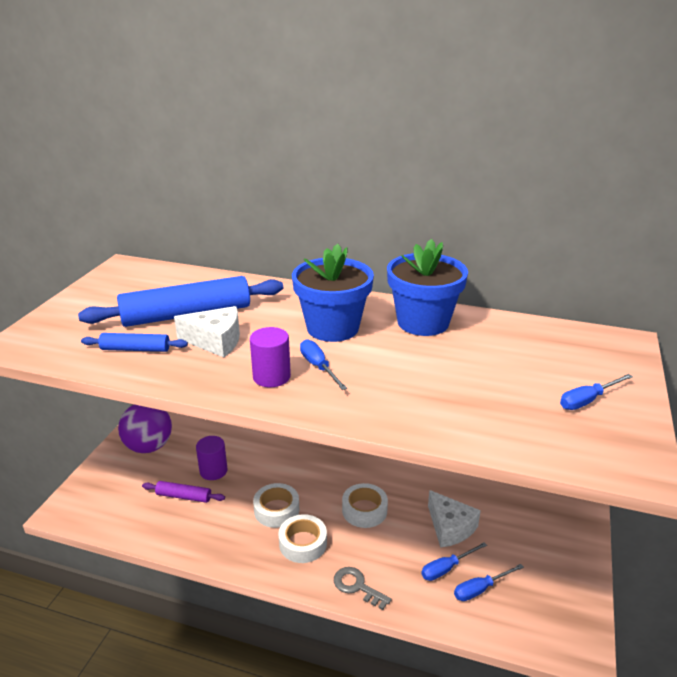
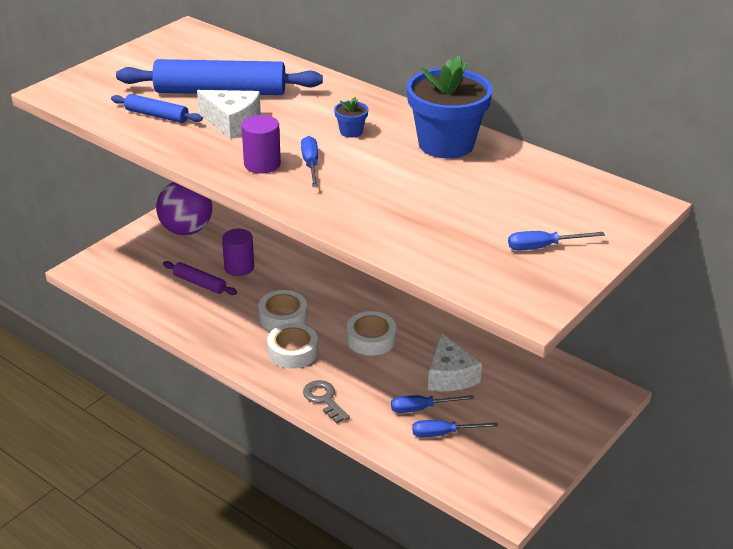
camera: 20 degrees right, 5 degrees up
blue flower pot [292,244,374,342] -> blue flower pot [334,97,368,138], size x0.41

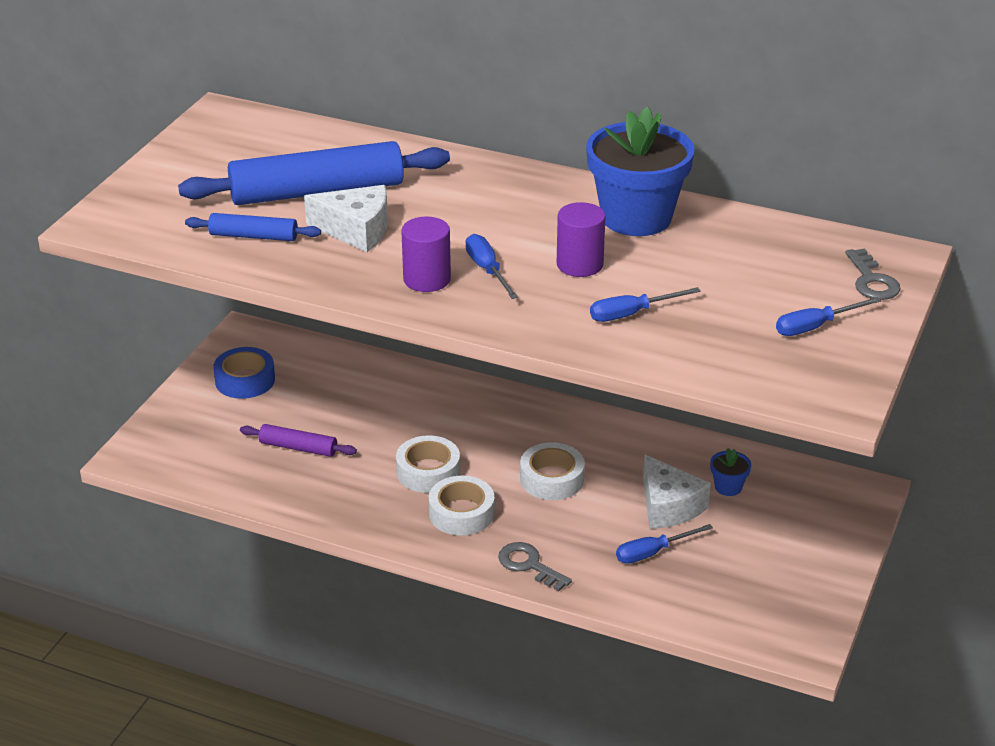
camera: 15 degrees left, 0 degrees up
purple ball [156,182,212,235] -> blue tape [213,347,275,399]
purple cylinder [222,229,254,276] -> purple cylinder moved to [557,202,606,277]
blue flower pot [334,97,368,138] -> blue flower pot moved to [710,448,751,496]
blue screwdriver [412,420,498,437] -> blue screwdriver moved to [590,287,701,322]
none -> grey key [845,248,901,300]

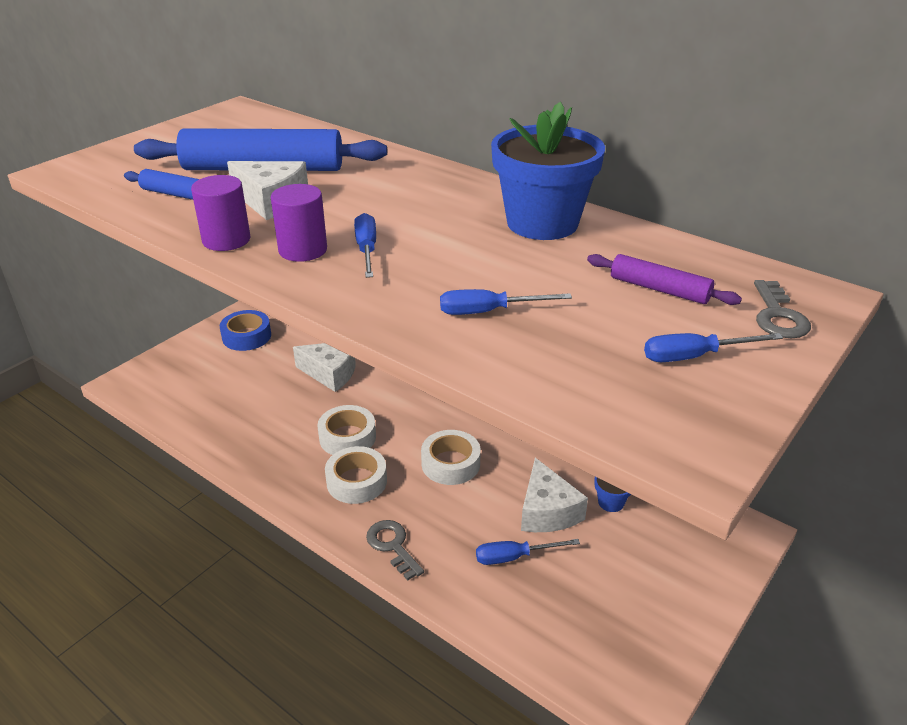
camera: 15 degrees right, 0 degrees up
purple rolling pin [240,424,357,457] -> purple rolling pin moved to [587,254,742,305]
purple cylinder [557,202,606,277] -> purple cylinder moved to [191,175,251,251]
none -> white cheese [293,343,355,392]

